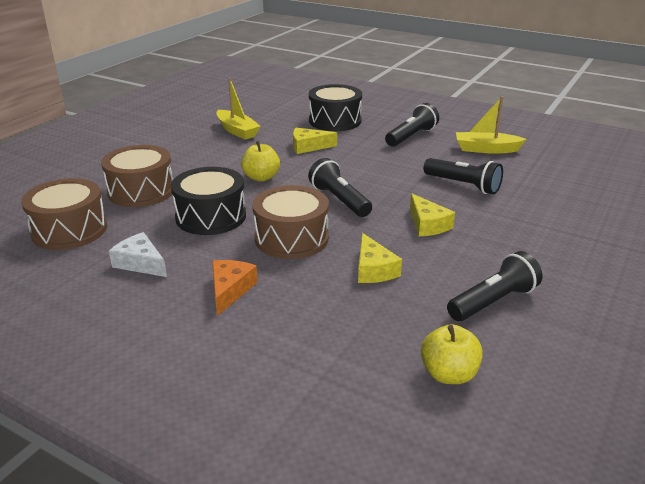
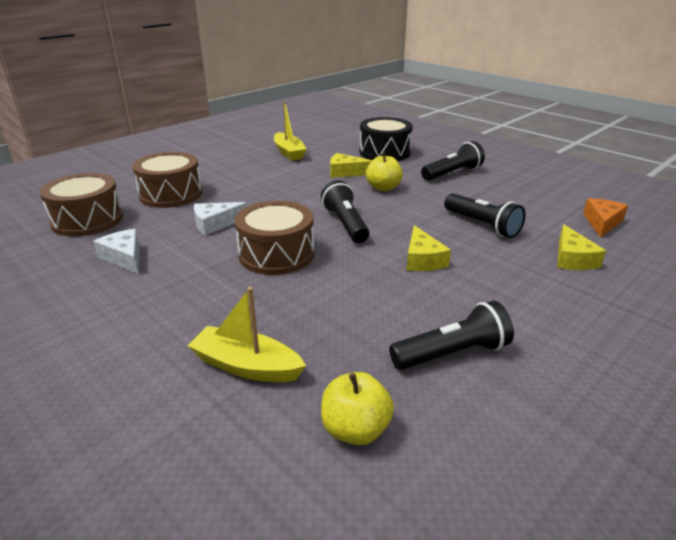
camera: 15 degrees right, 0 degrees up
black drum [171,167,246,235] -> white cheese [194,202,247,235]
orange cheese [212,260,258,316] -> orange cheese moved to [583,198,628,238]
yellow apple [241,141,280,182] -> yellow apple moved to [366,152,403,191]
yellow cheese [358,233,402,283] -> yellow cheese moved to [557,224,606,270]
yellow boat [456,96,527,154] -> yellow boat moved to [188,287,306,382]

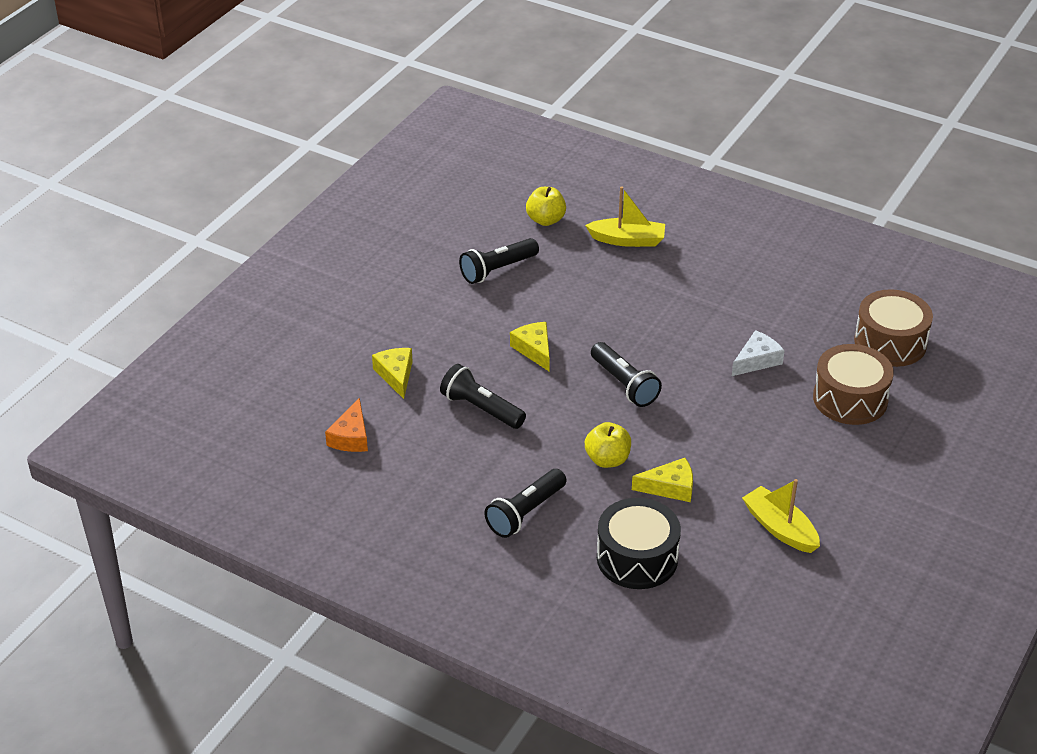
camera: 165 degrees right, 10 degrees up
white cheese [93,229,140,274] -> none
brown drum [235,201,314,275] -> none

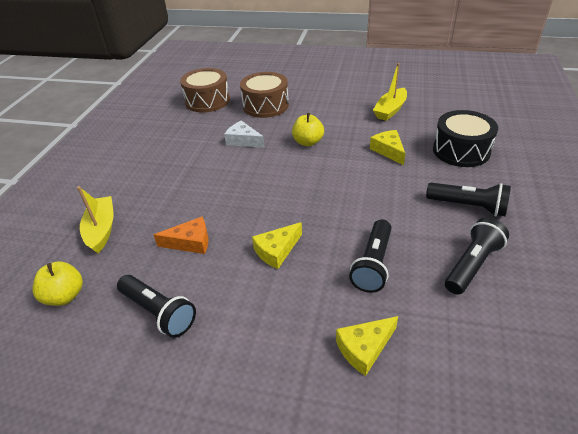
camera: 105 degrees left, 0 degrees up
orange cheese [325,398,368,452] -> orange cheese moved to [154,217,208,254]
yellow apple [585,422,631,468] -> yellow apple moved to [292,113,324,146]
black flashlight [591,342,662,407] -> black flashlight moved to [445,218,509,295]

